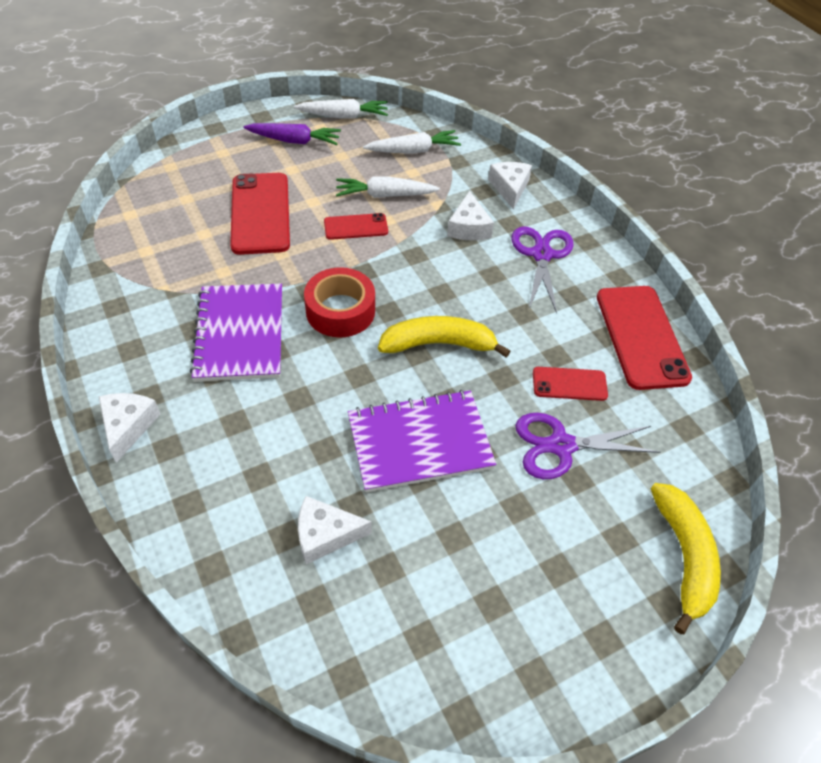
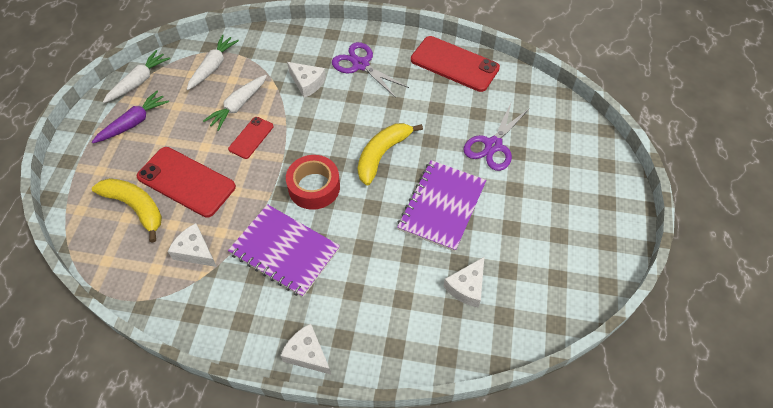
camera: 50 degrees left, 5 degrees up
white cheese [488,162,532,209] -> white cheese moved to [168,223,217,267]
red phone [533,367,608,401] -> none
yellow banana [651,483,721,634] -> yellow banana moved to [92,178,162,242]

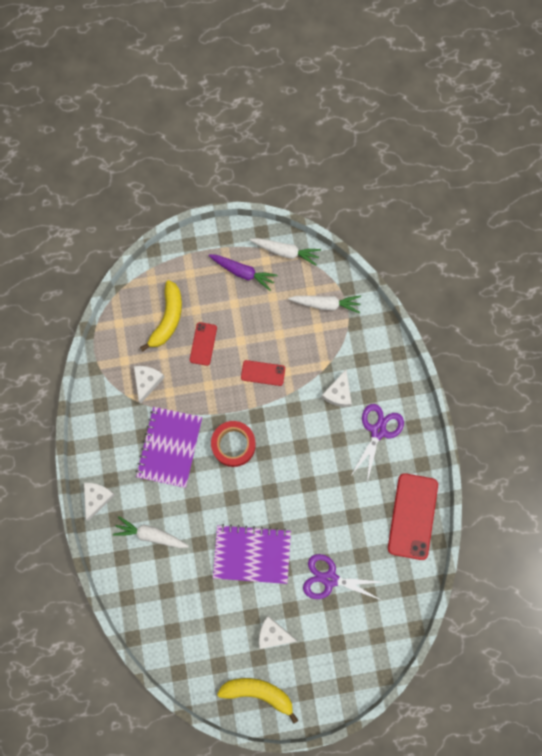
camera: 70 degrees right, 20 degrees up
red phone [137,147,236,218] -> red phone [190,322,217,366], size x0.54
white carrot [203,75,267,131] -> white carrot moved to [113,516,189,548]
yellow banana [358,123,423,185] -> yellow banana moved to [217,678,298,723]
white cheese [443,257,484,308] -> white cheese moved to [259,616,297,649]

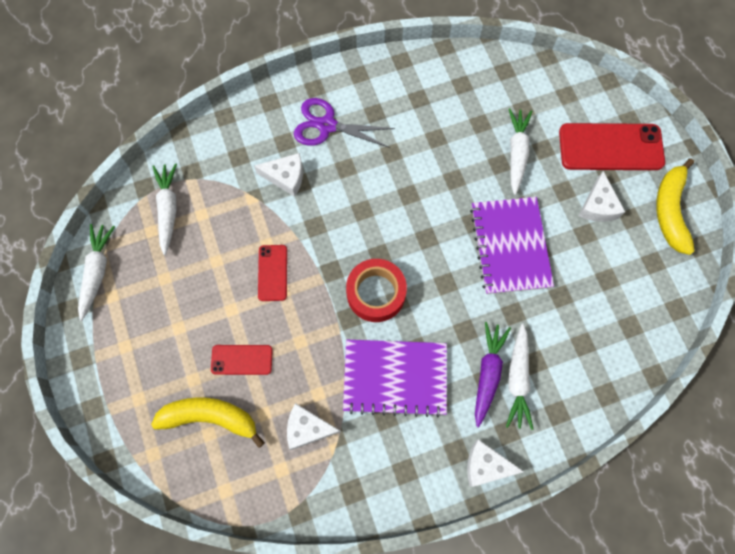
camera: 100 degrees left, 5 degrees down
purple carrot [208,254,277,291] -> purple carrot moved to [475,322,511,427]
purple scissors [303,554,383,601] -> white carrot [509,108,532,195]
red phone [388,473,438,560] -> red phone moved to [559,123,665,170]

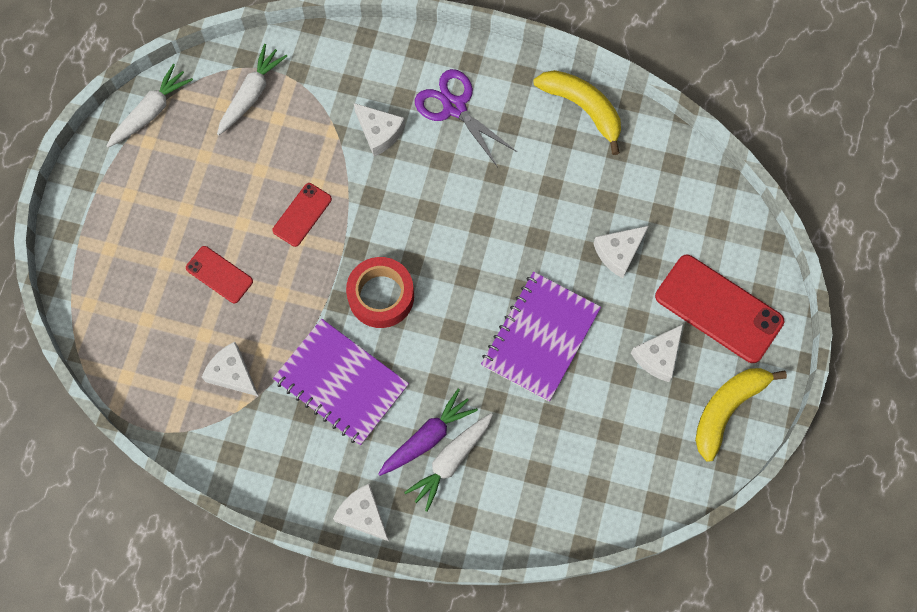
camera: 35 degrees right, 0 degrees up
yellow banana [151,397,265,448] -> yellow banana moved to [534,70,621,155]
white carrot [509,108,532,195] -> white cheese [593,226,648,278]

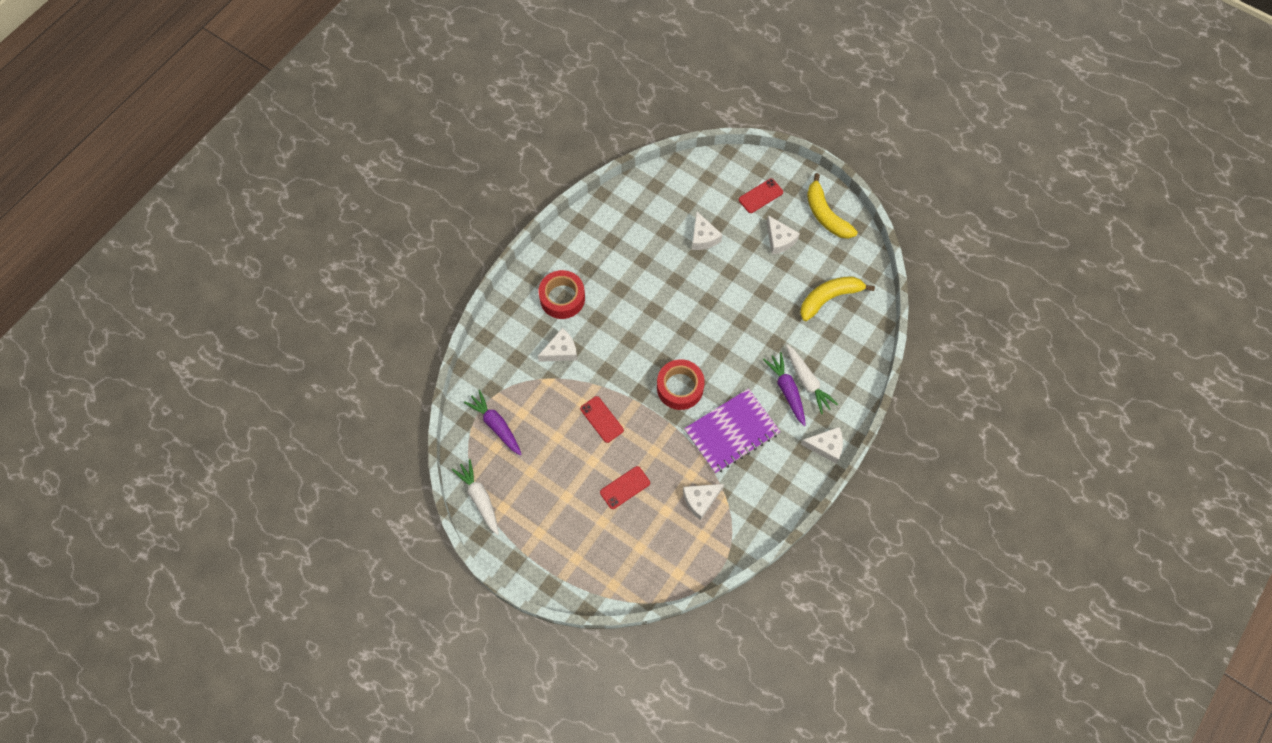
camera: 70 degrees left, 5 degrees down
white carrot [217,44,287,135] -> purple carrot [464,390,522,455]
white cheese [333,484,389,541] -> white cheese turned 150 degrees counterclockwise [800,427,843,463]
purple scissors [415,69,517,167] -> red tape [539,270,585,319]
purple notebook [481,272,601,402] -> none
yellow banana [534,70,621,155] -> yellow banana moved to [800,276,875,321]
red phone [655,255,784,363] -> red phone [739,178,783,213], size x0.54

